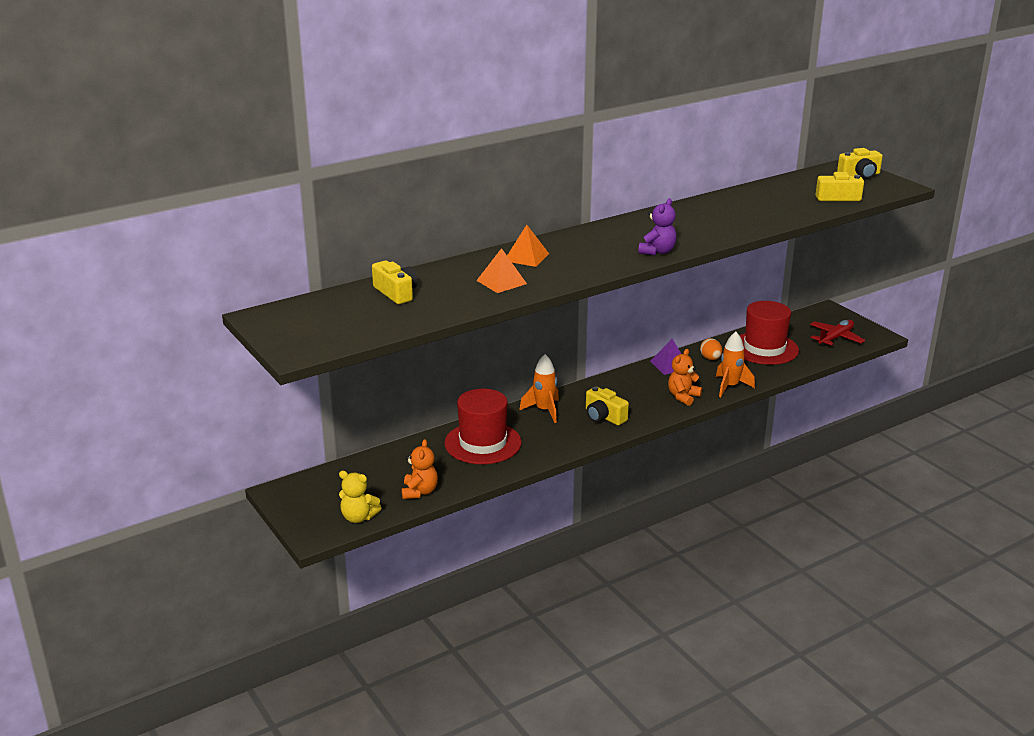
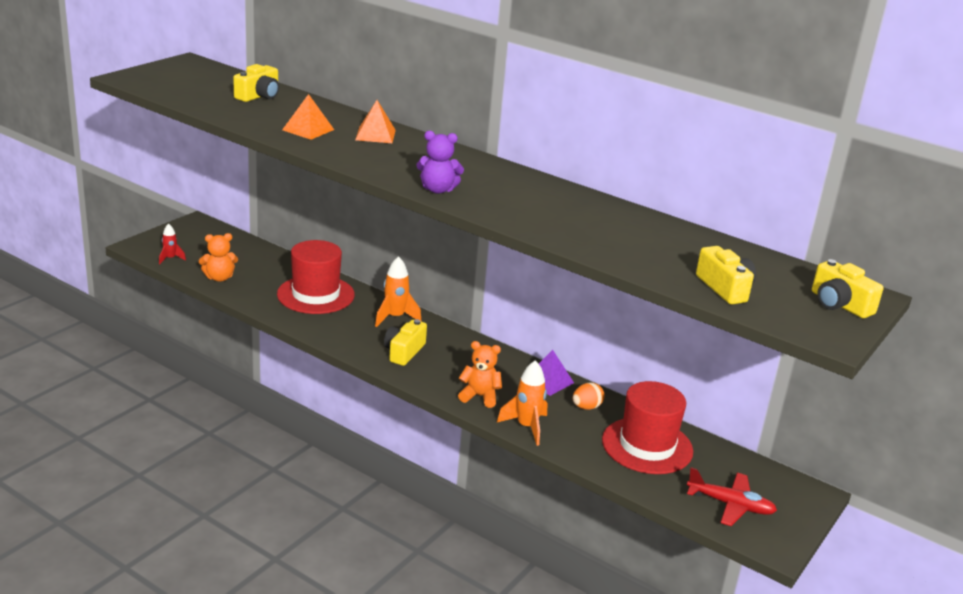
camera: 65 degrees right, 0 degrees up
yellow teddy bear [339,471,381,523] -> red rocket [159,223,186,264]

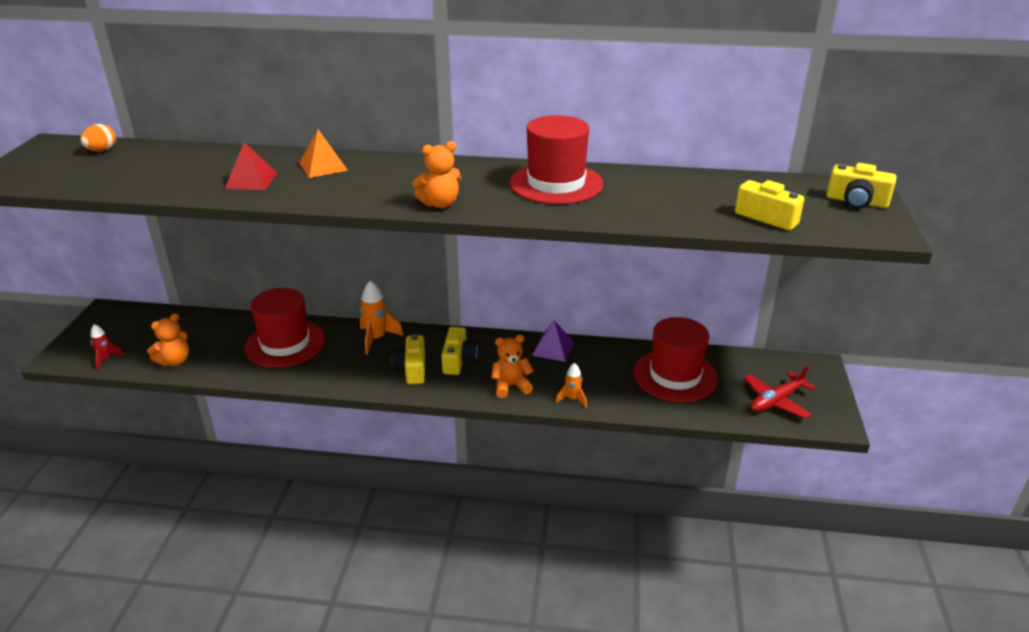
camera: 25 degrees left, 5 degrees up
yellow camera [233,64,279,102] -> yellow camera moved to [441,327,478,375]
orange pyramid [282,94,334,140] -> red pyramid [225,142,277,190]
purple teddy bear [417,131,464,194] -> orange teddy bear [413,141,461,208]
orange rocket [497,360,548,446] -> orange rocket [556,363,587,407], size x0.60
orange egg [573,382,604,410] -> orange egg moved to [80,124,116,152]
red plane [687,467,777,526] -> red plane turned 150 degrees clockwise [744,365,815,418]
none -> red hat [509,115,603,205]

